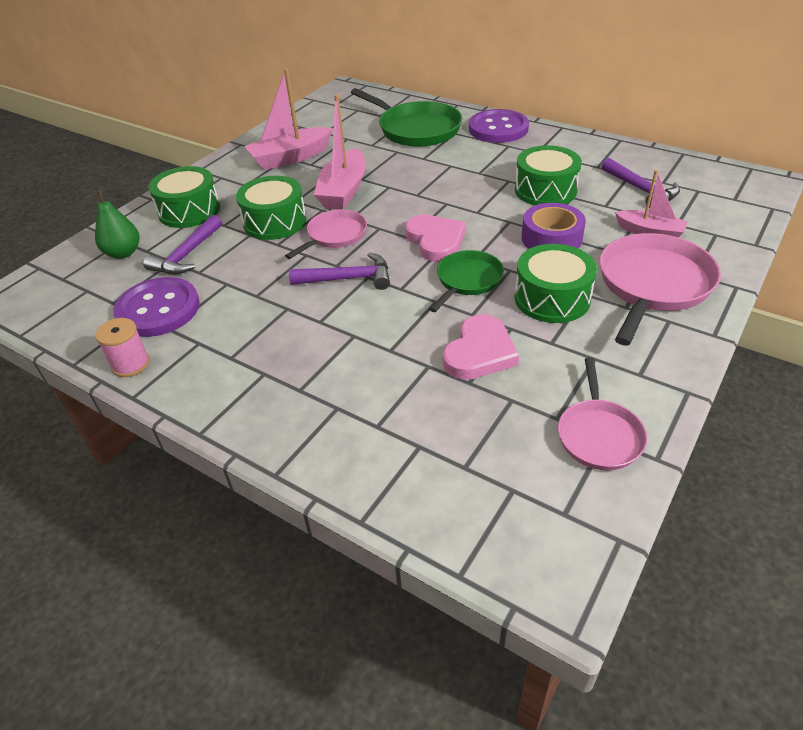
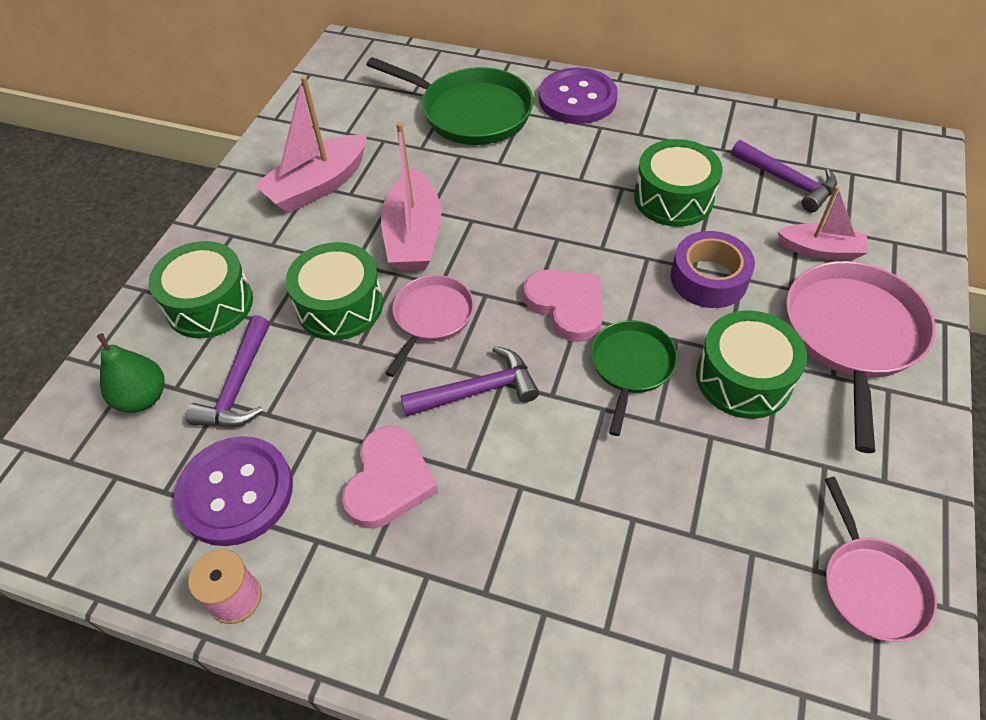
camera: 15 degrees left, 10 degrees up
pink heart [443,314,519,380] -> pink heart moved to [342,426,438,529]

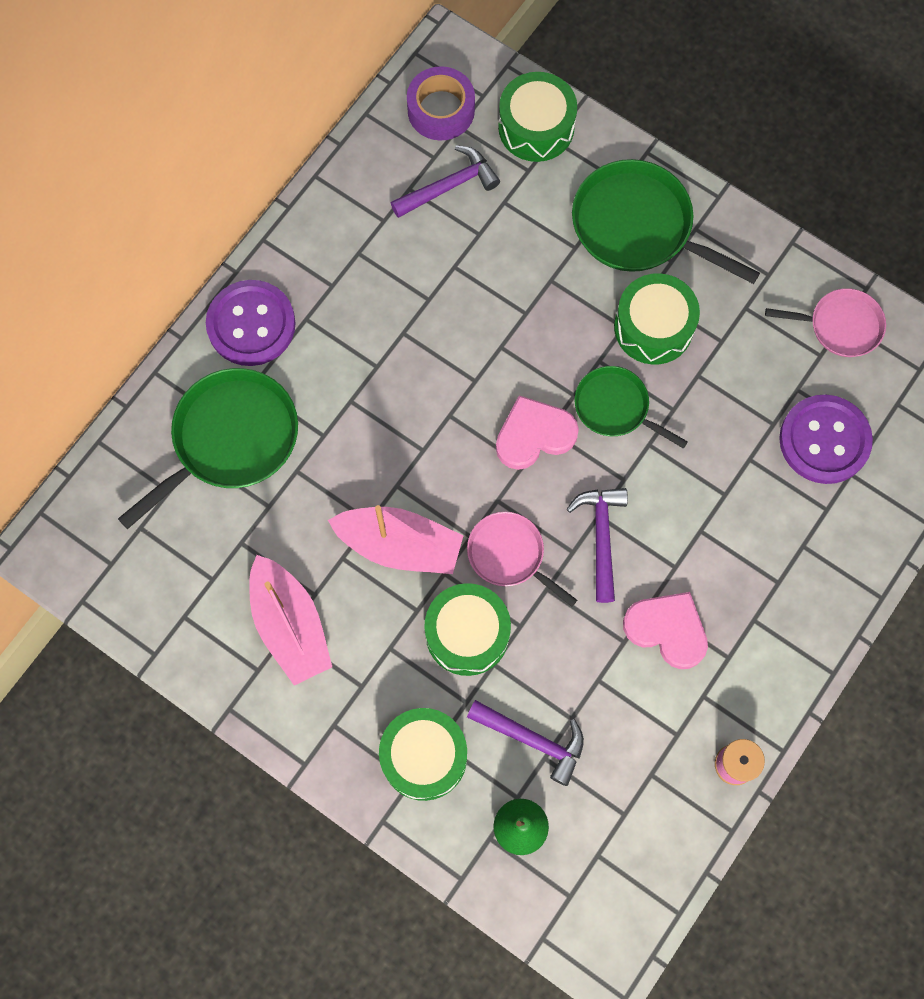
camera: 75 degrees left, 20 degrees up
purple button [174,436,293,546] -> purple button moved to [779,395,873,484]
green drum [634,139,723,227] -> green drum moved to [498,72,577,162]
purple tape [671,231,755,308] -> purple tape moved to [407,66,475,140]
pink boat [777,186,868,260] -> none
pink pan [786,261,936,453] -> green pan [572,159,760,284]

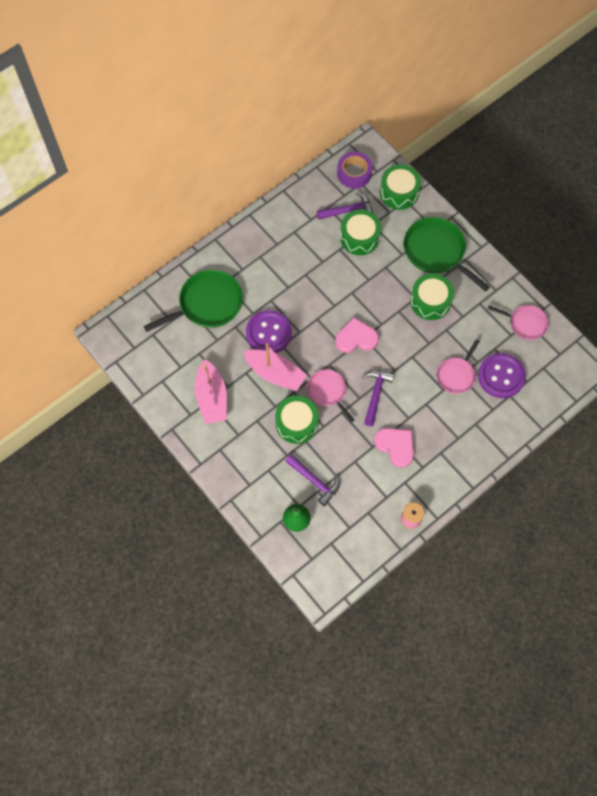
camera: 15 degrees right, 5 degrees down
purple button [206,280,296,366] -> purple button moved to [246,310,292,353]
green drum [379,708,467,801] -> green drum moved to [340,210,381,255]
green pan [574,366,688,449] -> none
none -> pink pan [437,339,480,394]

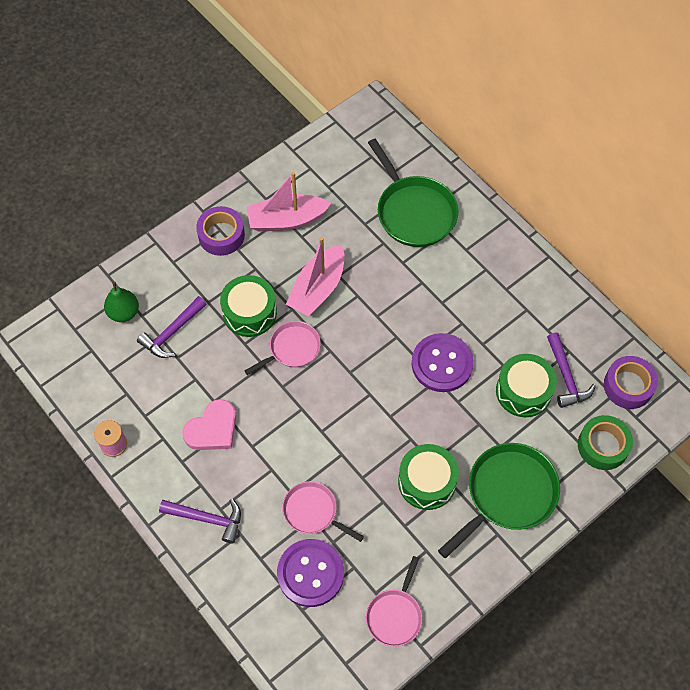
camera: 90 degrees right, 5 degrees down
purple button [246,310,292,353] -> purple button moved to [412,333,474,392]
pink heart [335,317,379,353] -> none
purple hammer [362,371,394,426] -> purple hammer moved to [159,498,241,543]
green drum [380,164,421,210] -> green tape [578,415,633,470]
none -> purple tape [196,206,245,256]

